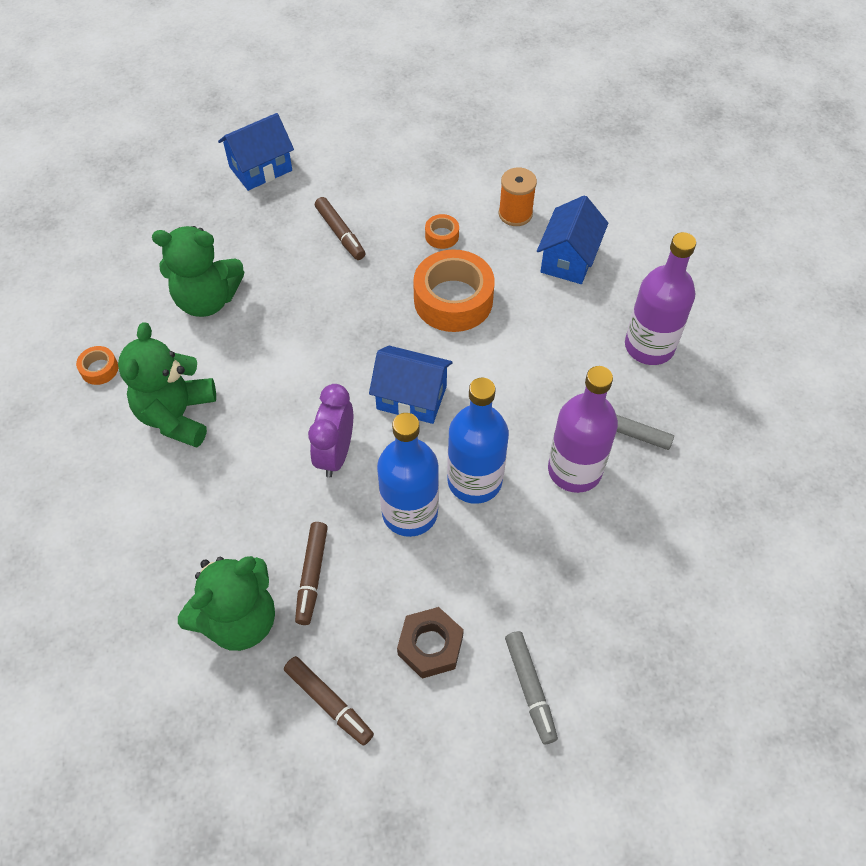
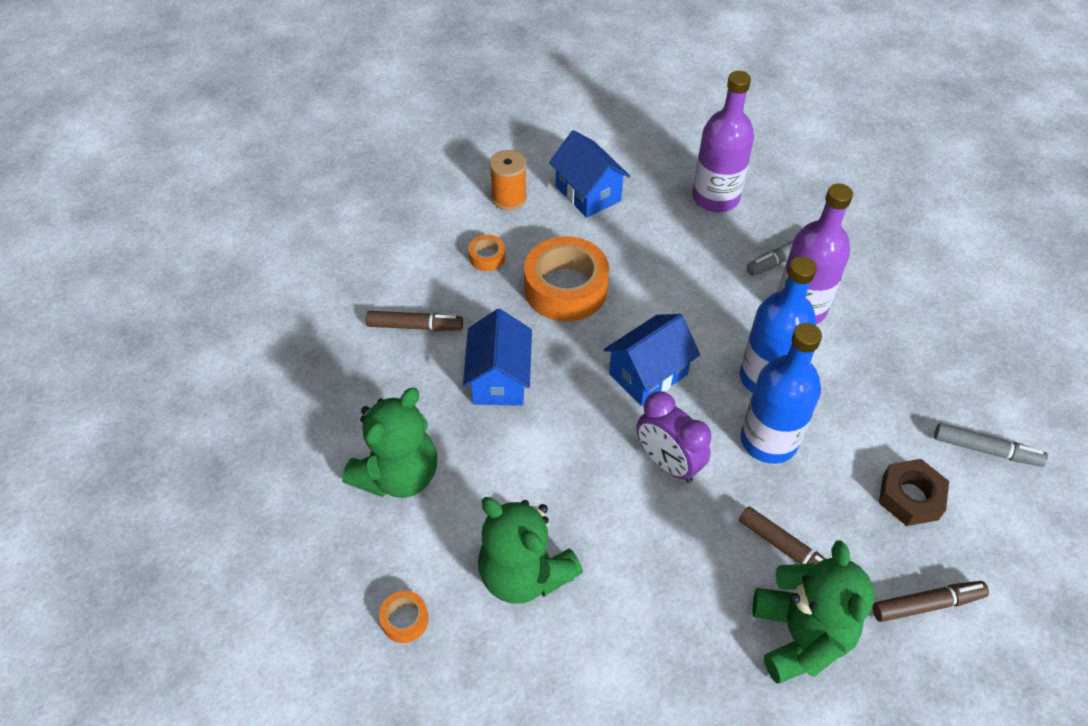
camera: 55 degrees left, 5 degrees down
blue house [218,113,294,191] -> blue house moved to [463,309,532,406]

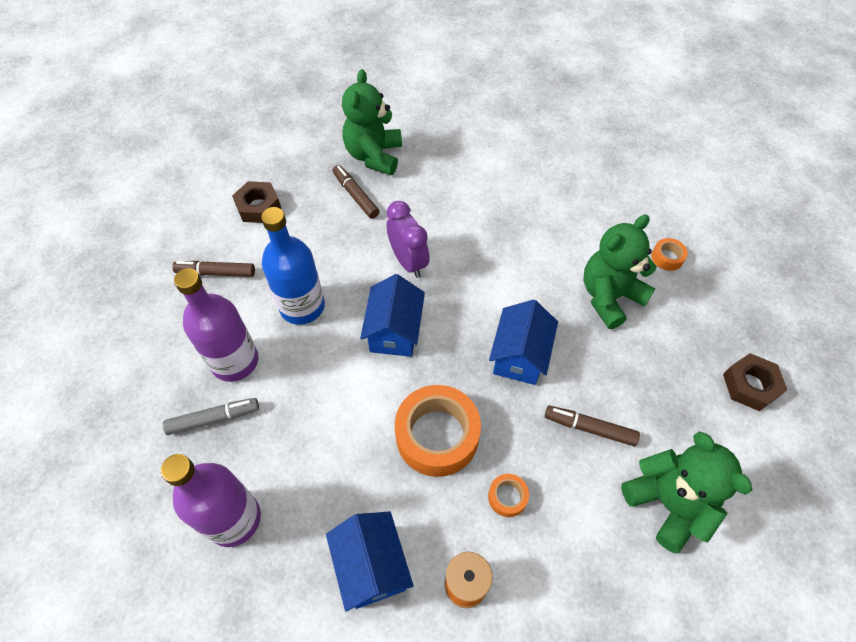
camera: 165 degrees left, 5 degrees up
orange tape [379,591,429,643] -> orange tape moved to [652,238,688,271]
green teddy bear [478,497,583,604] -> green teddy bear moved to [621,432,752,554]
blue house [604,314,700,406] -> blue house turned 60 degrees counterclockwise [360,274,425,357]
blue bottle [741,323,822,464] -> none
brown marker [873,581,989,622] -> brown marker moved to [172,261,255,277]
grey marker [934,423,1048,467] -> none
none -> brown nut [723,353,787,411]

